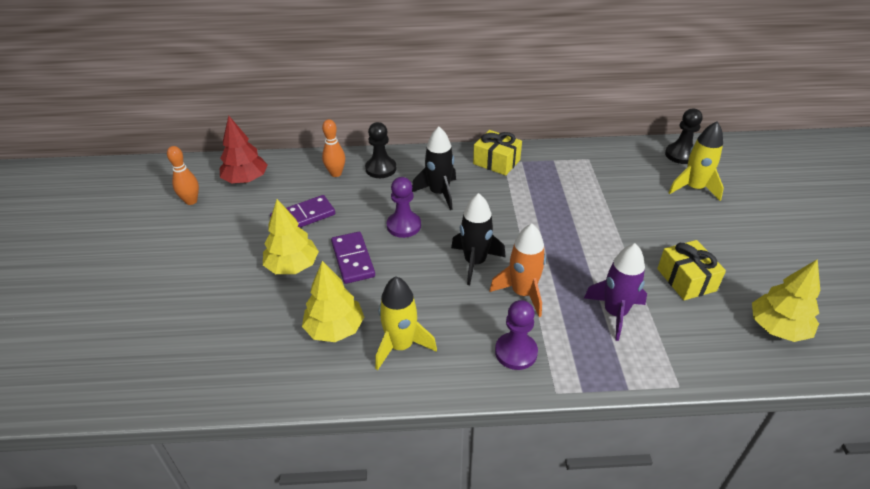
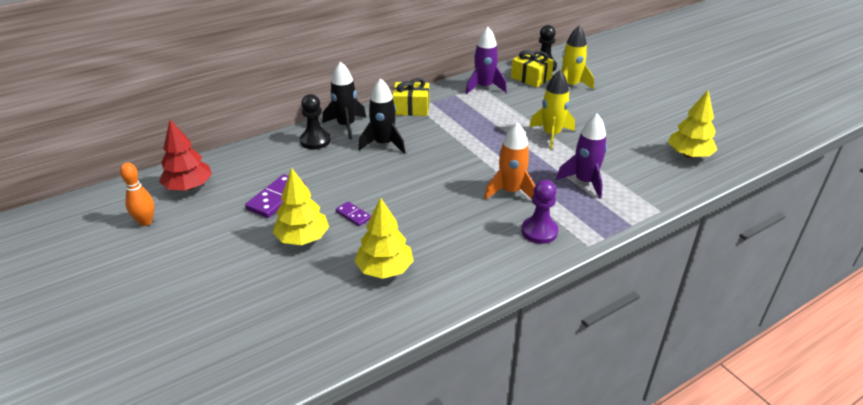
camera: 30 degrees left, 5 degrees down
orange bowling pin [322,119,345,177] -> none
purple domino [331,232,375,284] -> purple domino [336,201,371,226], size x0.57
yellow rocket [375,276,437,370] -> yellow rocket moved to [529,70,575,149]
purple pawn [387,177,421,238] -> none
black rocket [451,193,506,285] -> black rocket moved to [322,61,366,139]
yellow gift [657,240,726,300] -> yellow gift moved to [511,50,554,88]
none -> purple rocket [466,27,507,94]

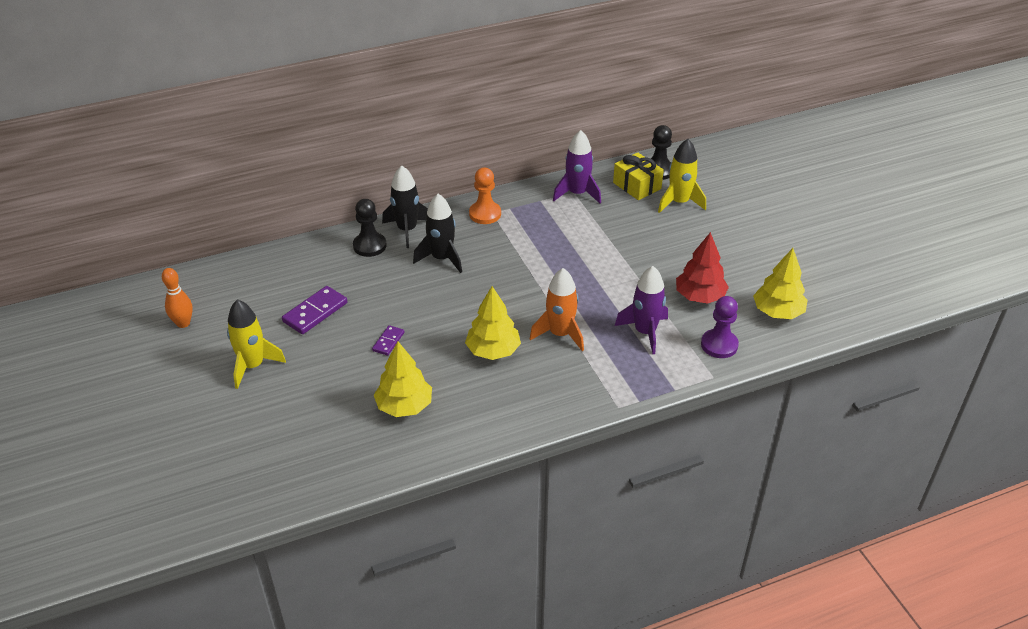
camera: 10 degrees right, 5 degrees up
red tree [159,120,212,190] -> red tree moved to [676,232,729,304]
yellow tree [273,168,329,245] -> yellow tree moved to [465,286,521,360]
purple domino [336,201,371,226] -> purple domino turned 60 degrees clockwise [372,325,404,356]
yellow gift [392,78,429,116] -> orange pawn [469,168,501,224]
purple pawn [521,180,558,244] -> purple pawn moved to [701,296,739,358]
yellow rocket [529,70,575,149] -> yellow rocket moved to [227,299,286,389]

